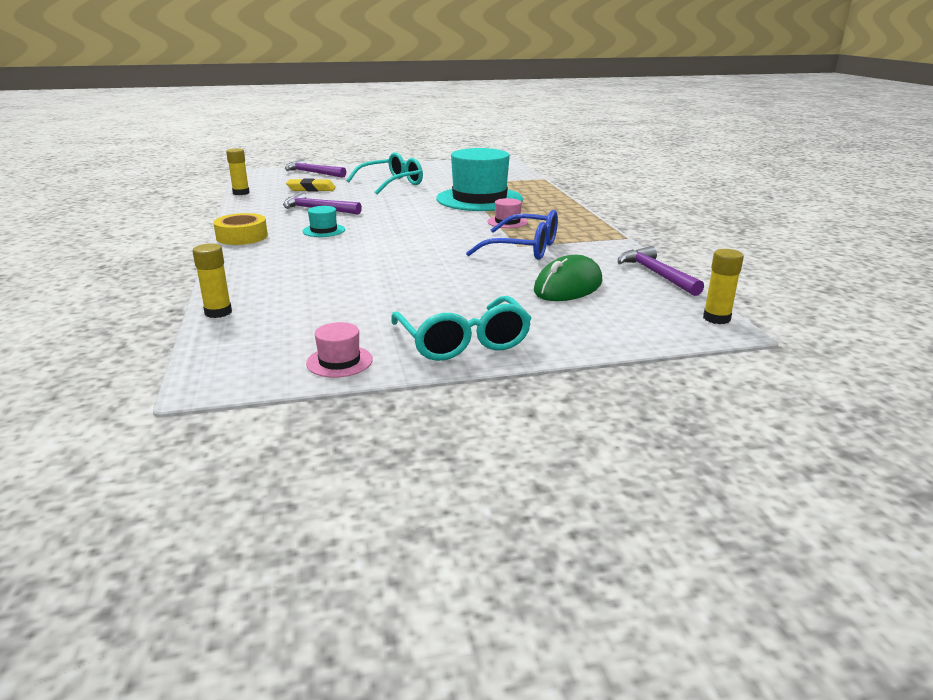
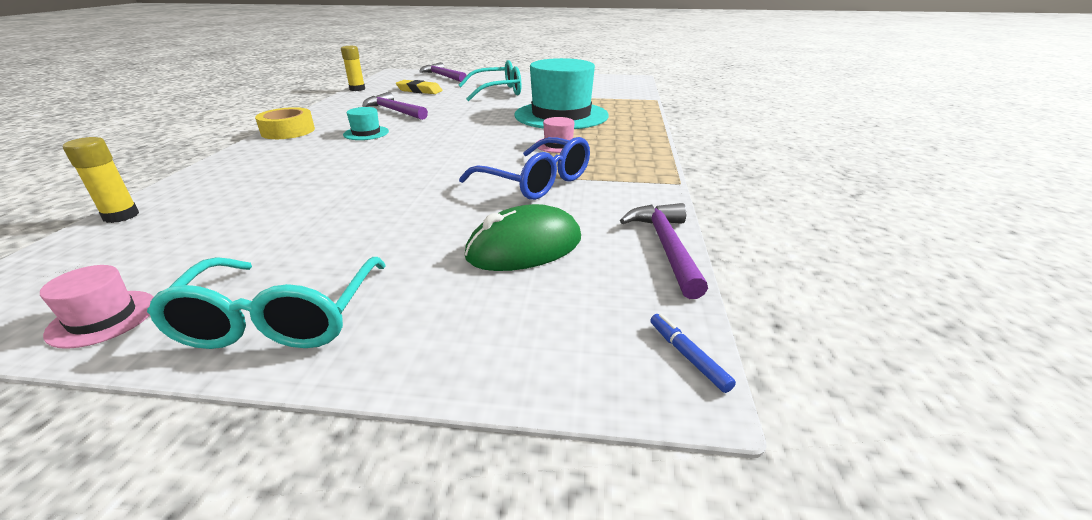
camera: 20 degrees right, 5 degrees up
yellow glue stick [703,249,744,324] -> blue marker [650,314,736,393]

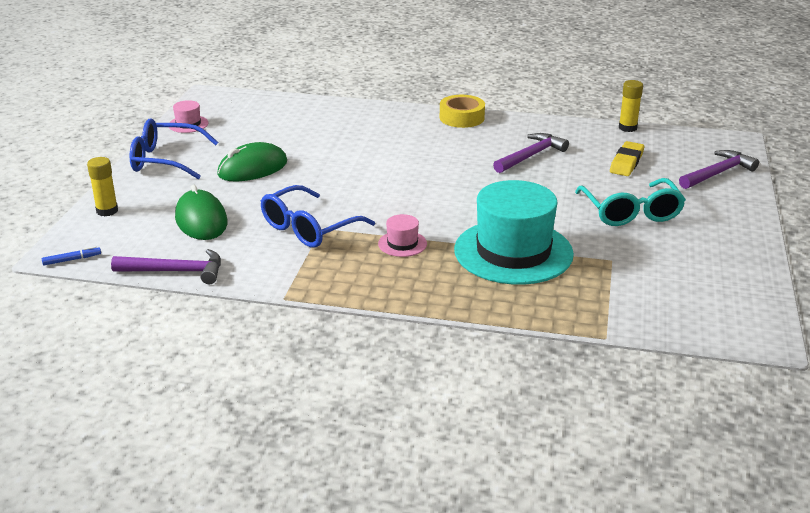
camera: 95 degrees right, 0 degrees up
yellow glue stick [63,137,139,223] -> yellow glue stick moved to [87,157,118,216]
turquoise glasses [147,257,386,349] -> blue glasses [130,119,218,179]
turquoise hat [343,107,389,140] -> none
none -> green mouse [217,142,287,181]

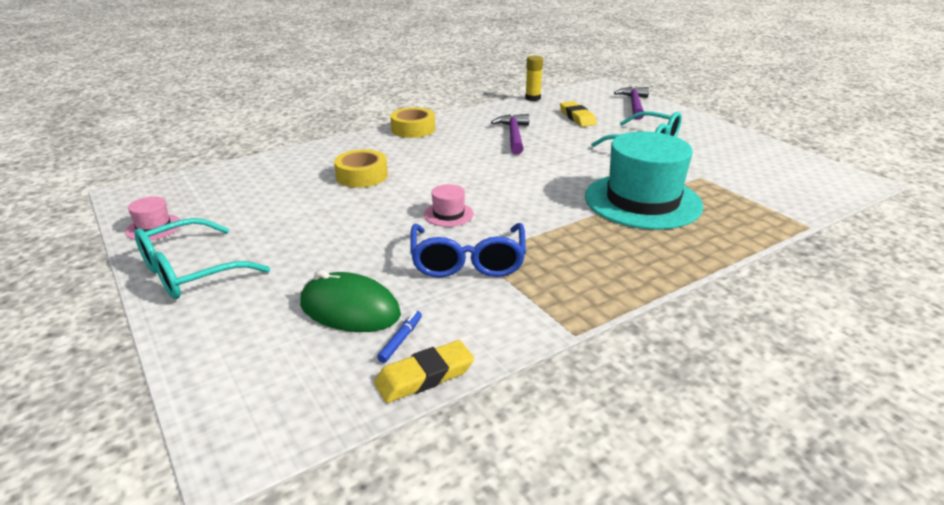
camera: 45 degrees left, 0 degrees up
blue marker [42,246,101,265] -> blue marker moved to [377,311,422,363]
yellow glue stick [87,157,118,216] -> none
purple hammer [111,249,221,284] -> yellow eraser [374,340,474,403]
blue glasses [130,119,218,179] -> turquoise glasses [134,218,270,299]
green mouse [217,142,287,181] -> none
pink hat [378,214,427,257] -> pink hat moved to [424,184,474,227]
none -> yellow tape [334,149,388,188]

